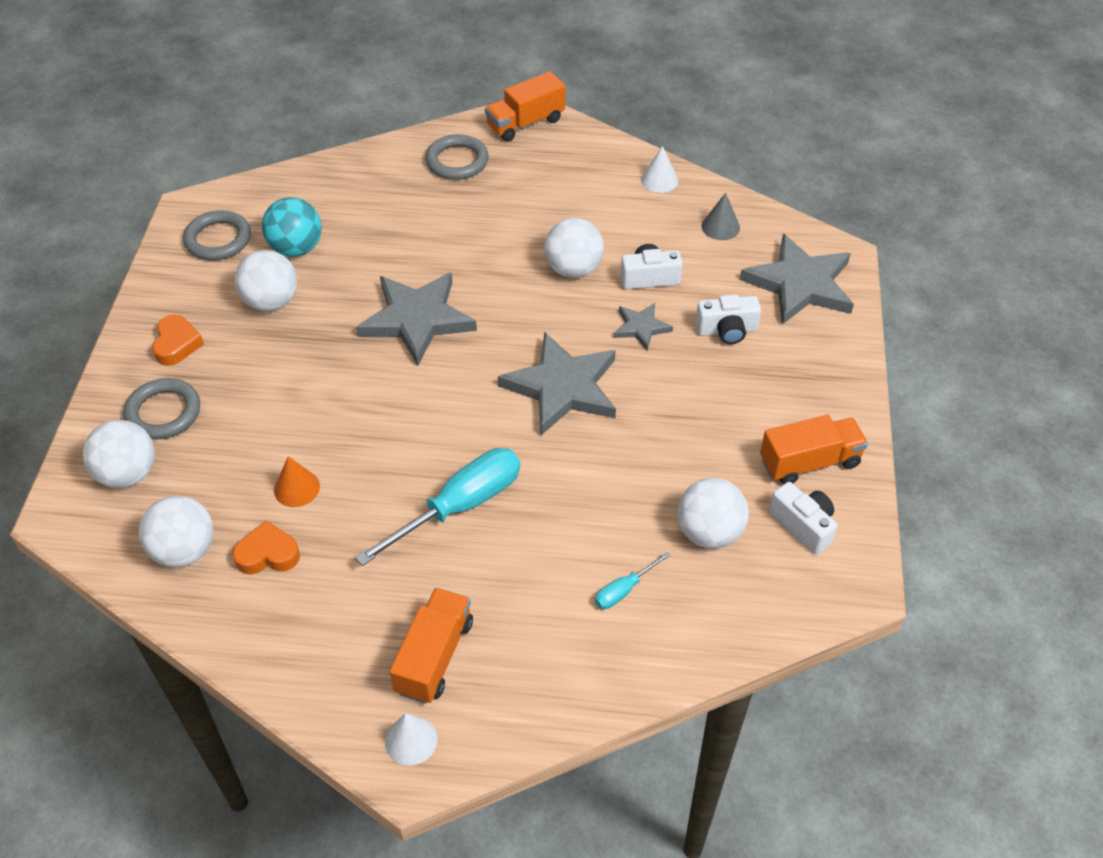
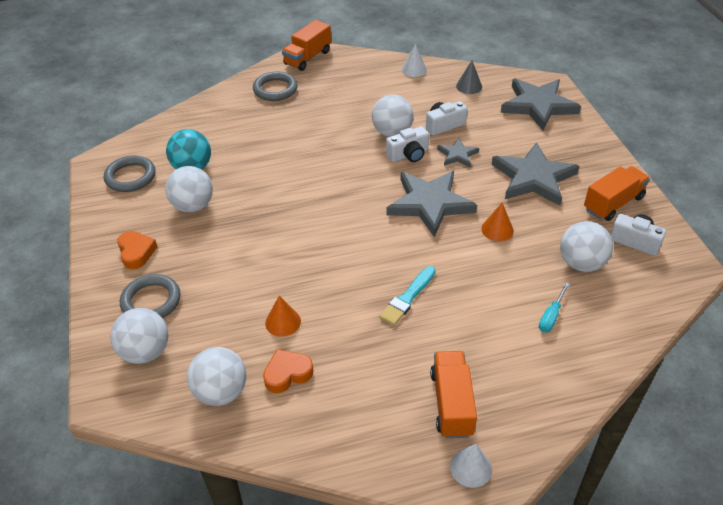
camera: 20 degrees left, 5 degrees down
turquoise screwdriver [355,448,520,566] -> turquoise brush [379,266,436,326]
grey star [356,272,477,366] -> grey star moved to [491,142,579,206]
white camera [696,295,761,344] -> white camera moved to [386,126,429,162]
none -> orange cone [481,203,514,241]

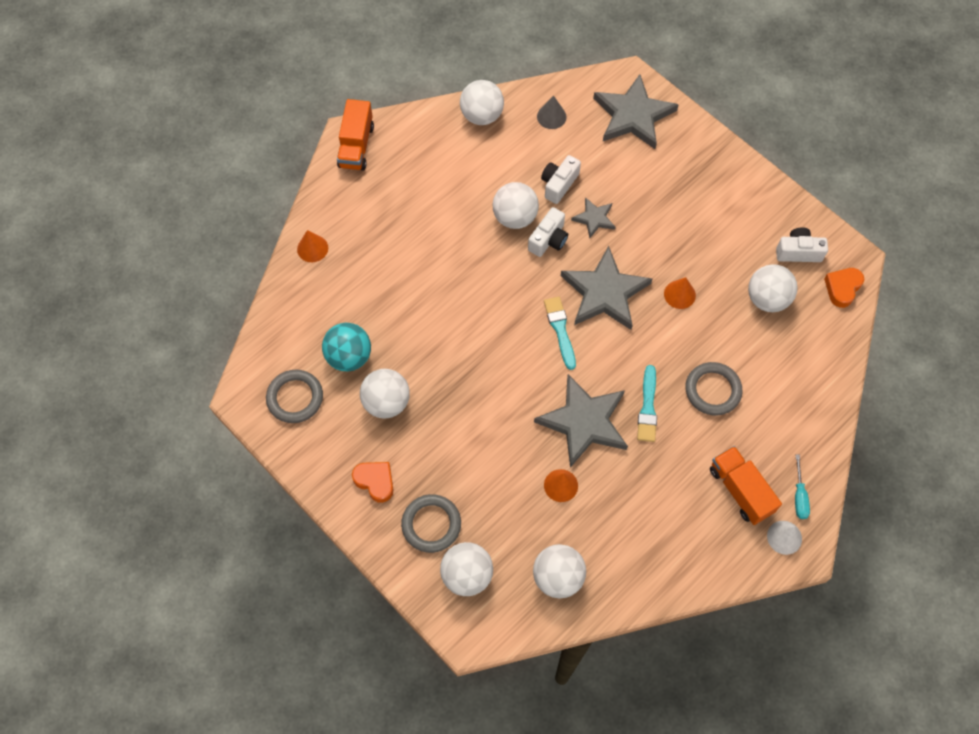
camera: 30 degrees left, 20 degrees up
grey ring [253,72,298,101] -> grey ring moved to [685,362,743,416]
orange heart [263,349,313,393] -> orange heart moved to [824,268,865,308]
white cone [402,44,427,77] -> white ball [460,80,504,125]
grey star [491,142,579,206] -> grey star moved to [534,374,628,468]
turquoise screwdriver [539,282,569,332] -> turquoise screwdriver moved to [795,455,810,519]
orange truck [584,166,650,221] -> none
none -> orange cone [297,230,328,262]
none -> turquoise brush [544,297,576,370]

